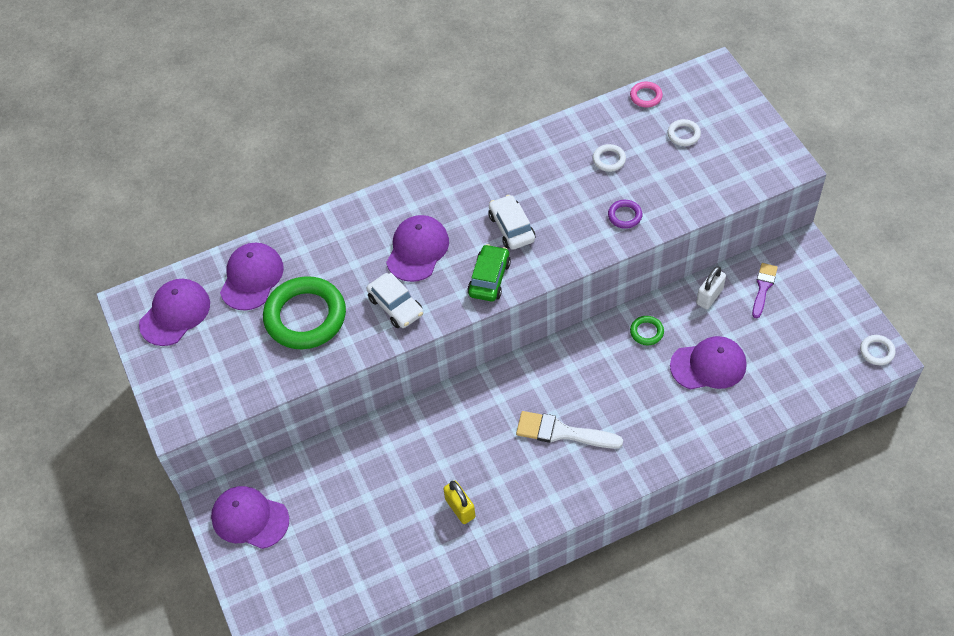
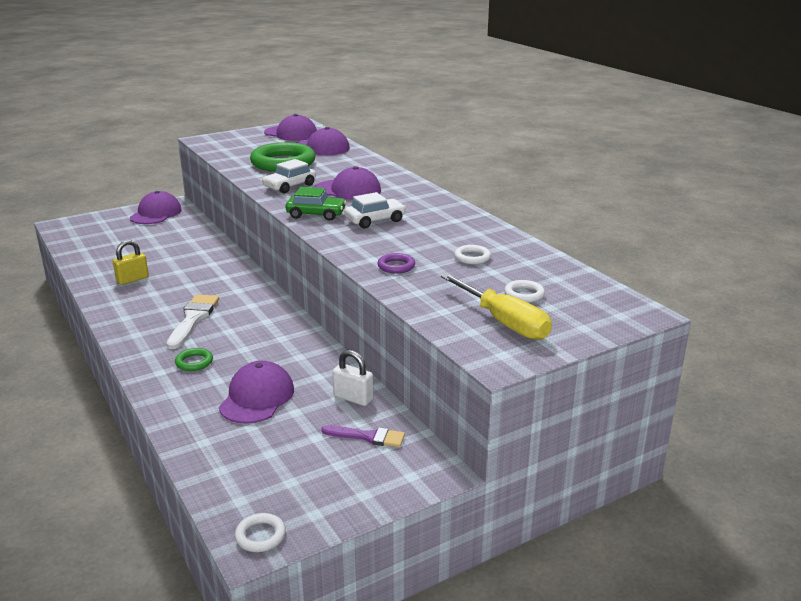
camera: 80 degrees right, 30 degrees down
pink ring [630,81,663,107] -> none
green ring [630,316,664,345] -> green ring moved to [175,348,213,371]
purple cap [670,336,747,390] -> purple cap turned 150 degrees counterclockwise [219,361,294,424]
none -> yellow screwdriver [441,273,552,340]

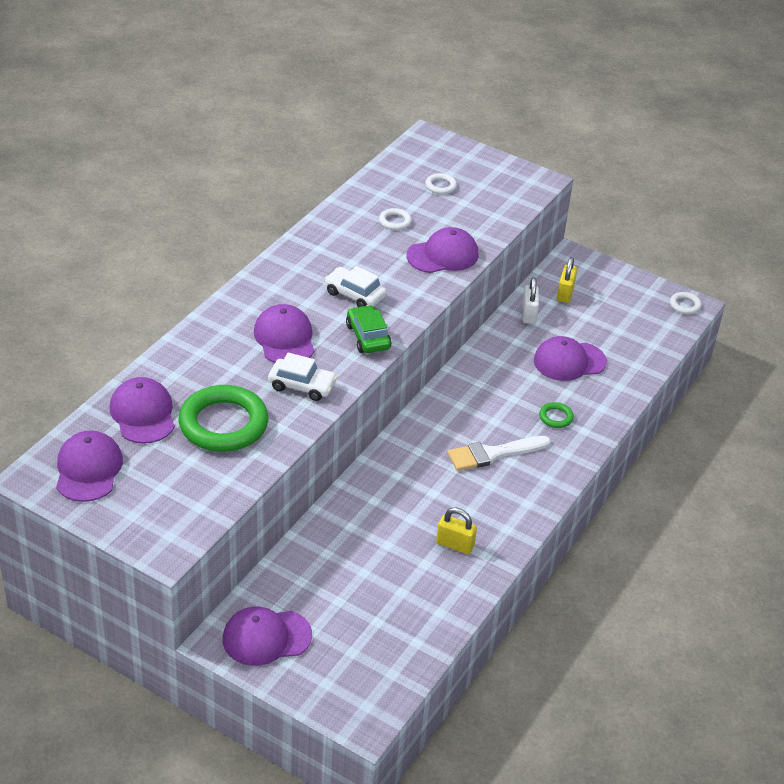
camera: 120 degrees left, 15 degrees up
purple brush [321,425,405,447] -> yellow padlock [557,257,577,303]
purple ring [378,253,415,273] -> purple cap [406,227,479,273]
yellow screwdriver [441,273,552,340] -> none

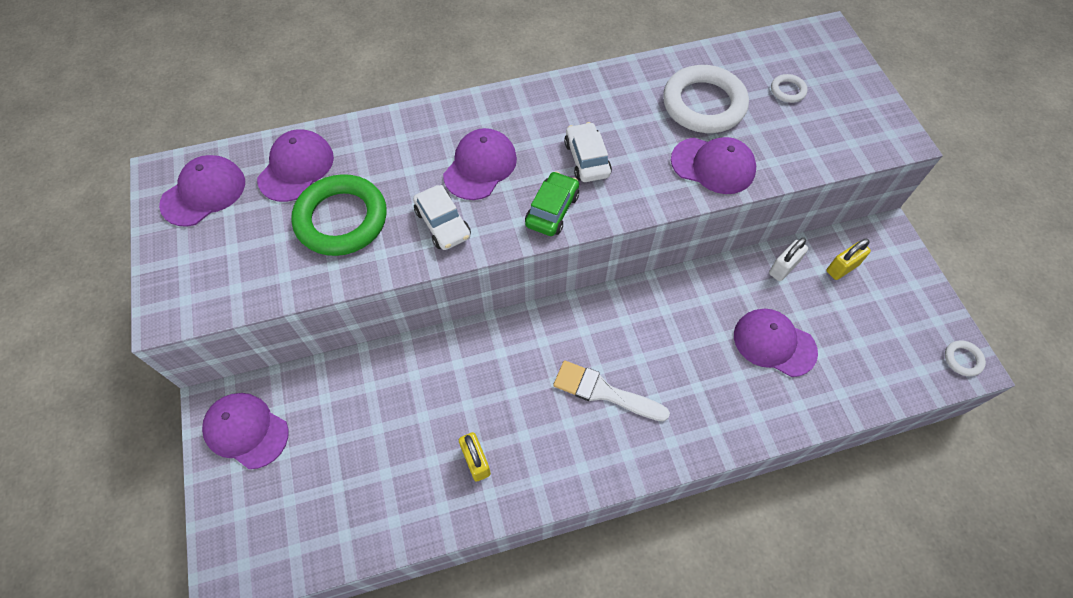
camera: 45 degrees right, 20 degrees up
white ring [379,208,412,230] -> white ring [663,65,749,133], size x2.33
green ring [539,402,574,428] -> none

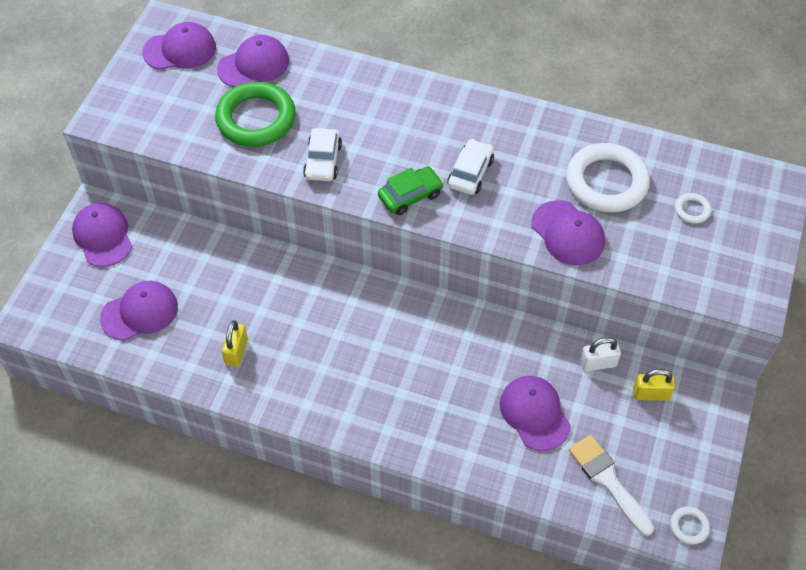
camera: 35 degrees right, 5 degrees down
purple cap [443,128,517,200] -> purple cap moved to [100,281,178,341]
white brush [553,360,670,422] -> white brush moved to [568,435,654,536]

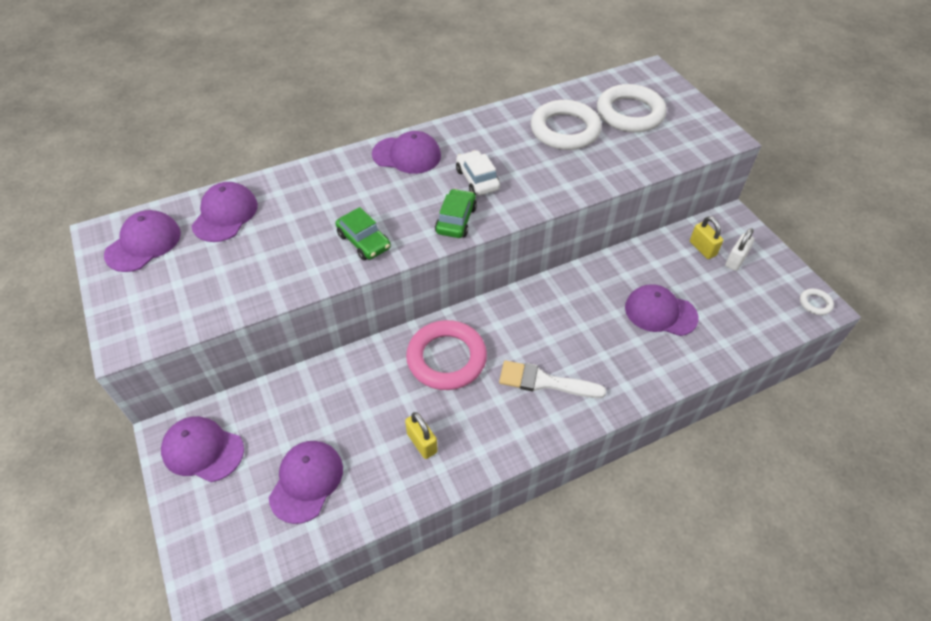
camera: 45 degrees left, 5 degrees down
green ring [215,82,296,147] -> none
white car [303,128,342,181] -> green car [335,207,391,260]
purple cap [531,200,605,265] -> purple cap moved to [372,131,441,174]
white brush [568,435,654,536] -> white brush moved to [499,360,606,398]
white padlock [580,337,621,372] -> white padlock moved to [725,228,755,271]
yellow padlock [633,369,675,401] -> yellow padlock turned 75 degrees counterclockwise [690,216,723,259]
white ring [675,193,711,224] -> white ring [597,84,667,132], size x2.33
none -> pink ring [406,320,487,390]

